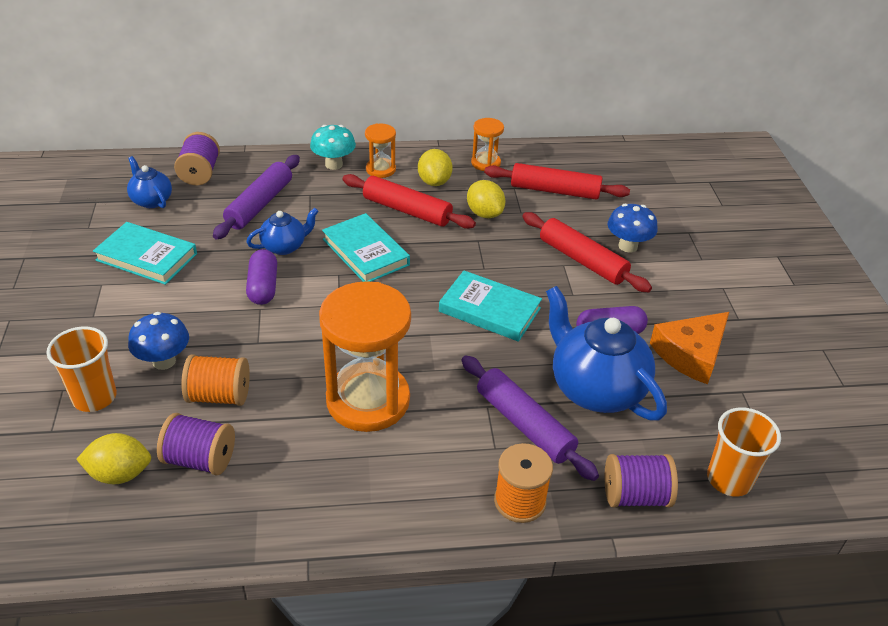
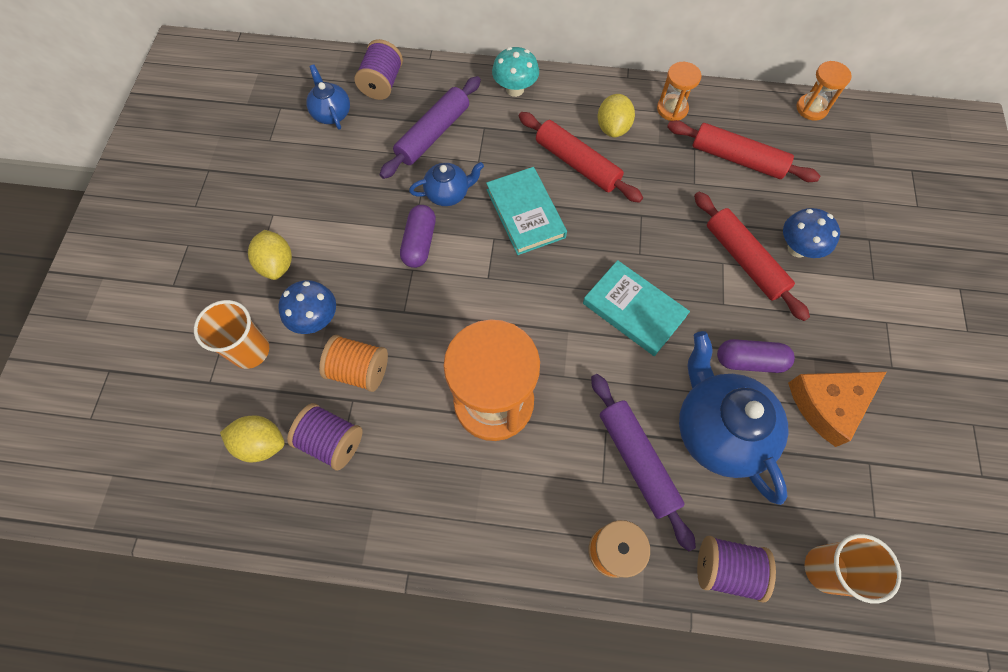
camera: 15 degrees right, 25 degrees up
turquoise book [93,222,197,285] -> none
orange hourglass [365,124,396,178] -> orange hourglass moved to [796,61,852,121]
yellow lemon [467,180,505,218] -> yellow lemon moved to [248,230,292,280]

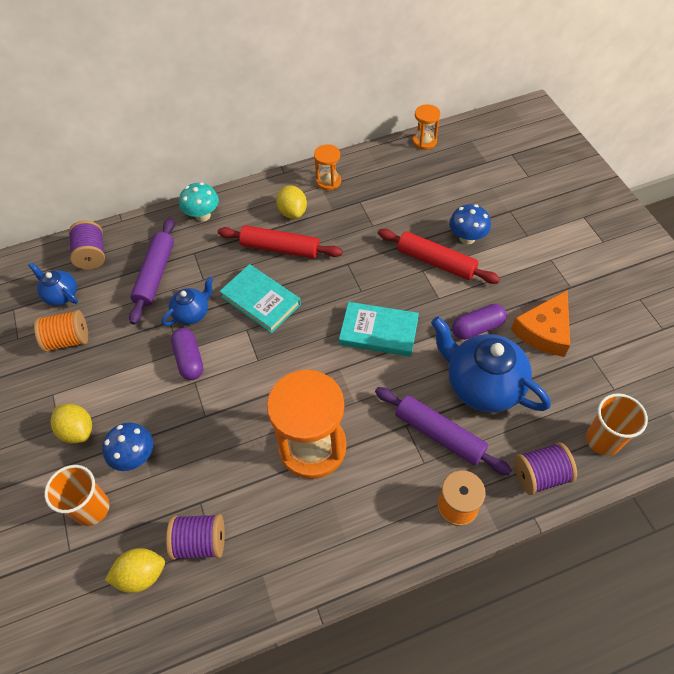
camera: 25 degrees left, 10 degrees down
orange spool [319,335,388,392] -> orange spool moved to [34,310,88,352]
red rolling pin [667,120,820,182] -> none

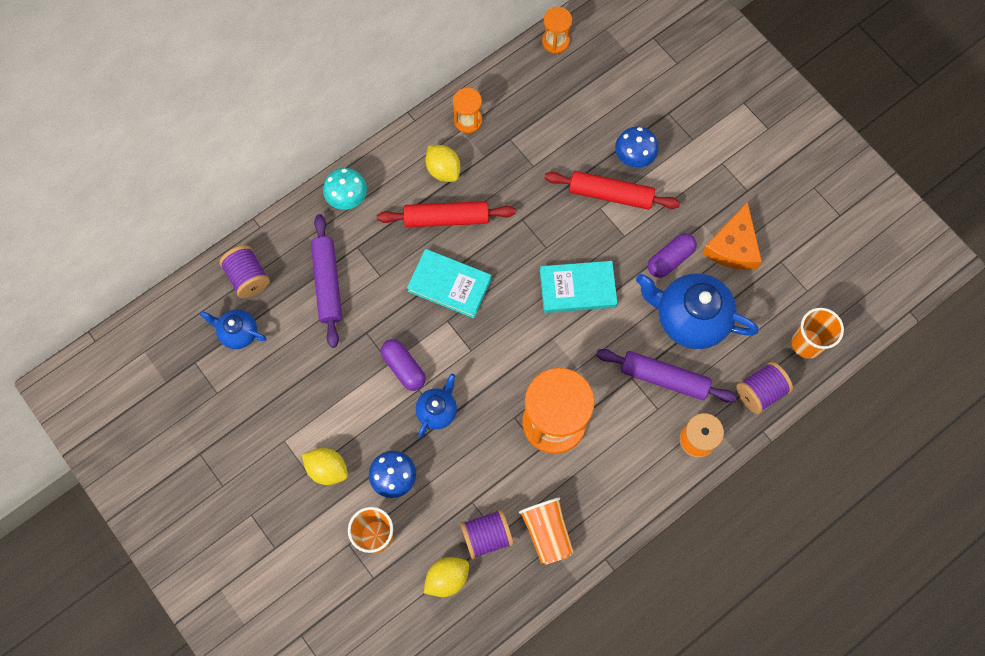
camera: 20 degrees left, 15 degrees up
orange spool [34,310,88,352] -> none
blue teapot [162,277,213,326] -> blue teapot moved to [416,374,457,438]
none -> orange cup [519,497,574,565]

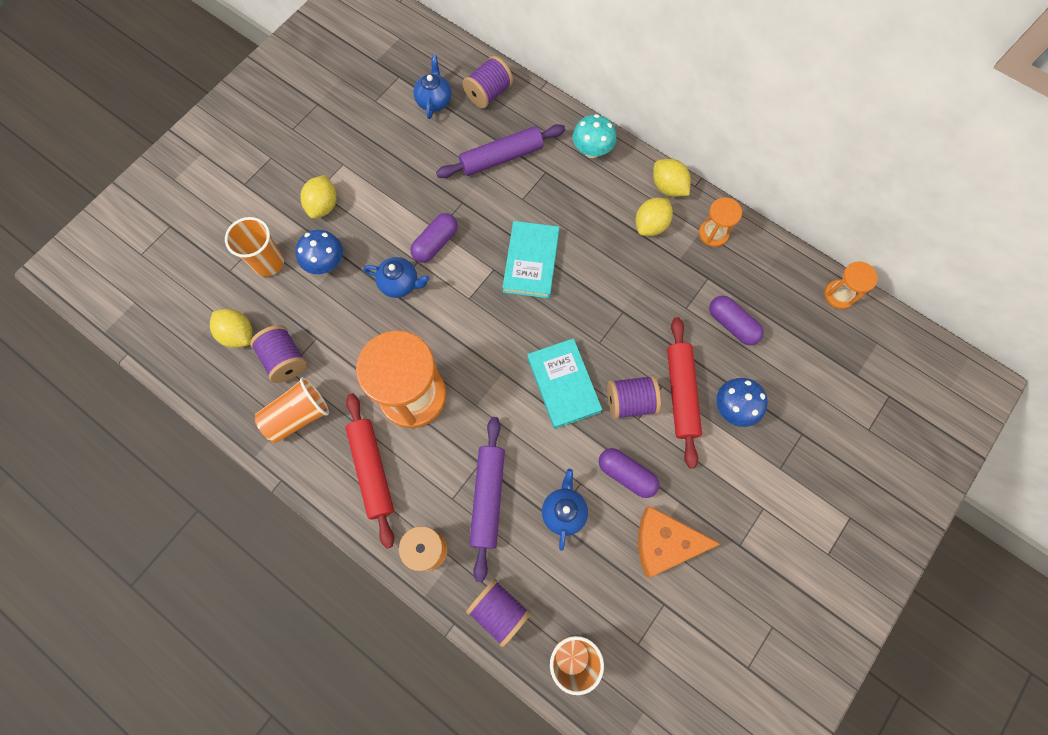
camera: 75 degrees right, 0 degrees up
red rolling pin [377,201,516,227] -> red rolling pin moved to [346,393,394,549]
blue teapot [636,273,759,349] -> blue teapot [542,469,588,551], size x0.53
none -> purple spool [607,375,661,419]
none -> yellow lemon [653,159,691,197]
none -> purple capsule [709,296,764,345]

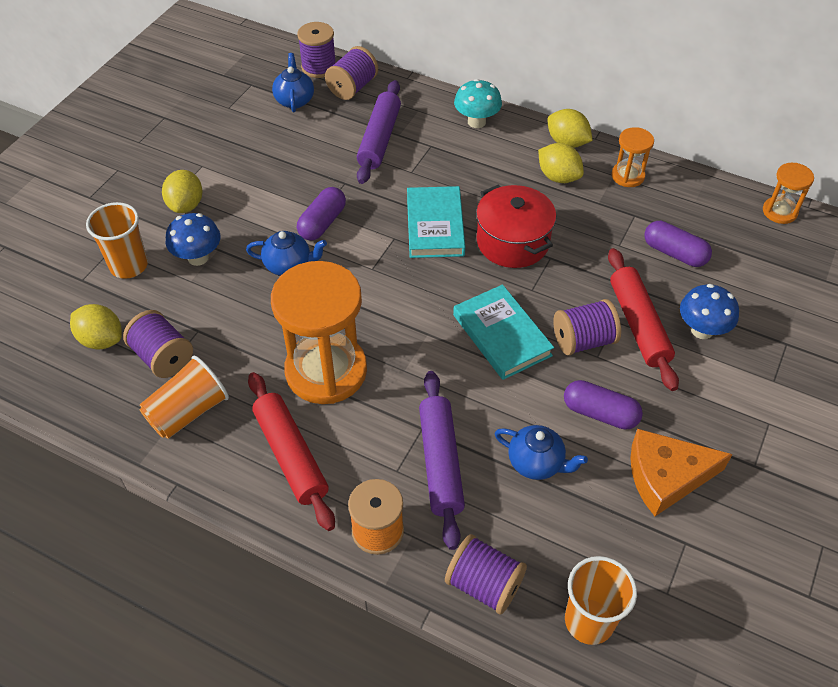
camera: 10 degrees left, 20 degrees down
purple rolling pin [436,124,565,178] -> purple rolling pin turned 45 degrees counterclockwise [357,80,401,184]
blue teapot [542,469,588,551] -> blue teapot turned 120 degrees clockwise [495,425,588,480]
yellow lemon [636,197,673,236] -> yellow lemon turned 75 degrees counterclockwise [538,143,584,183]
none -> purple spool [297,22,336,78]
none -> red pot [476,185,556,268]

